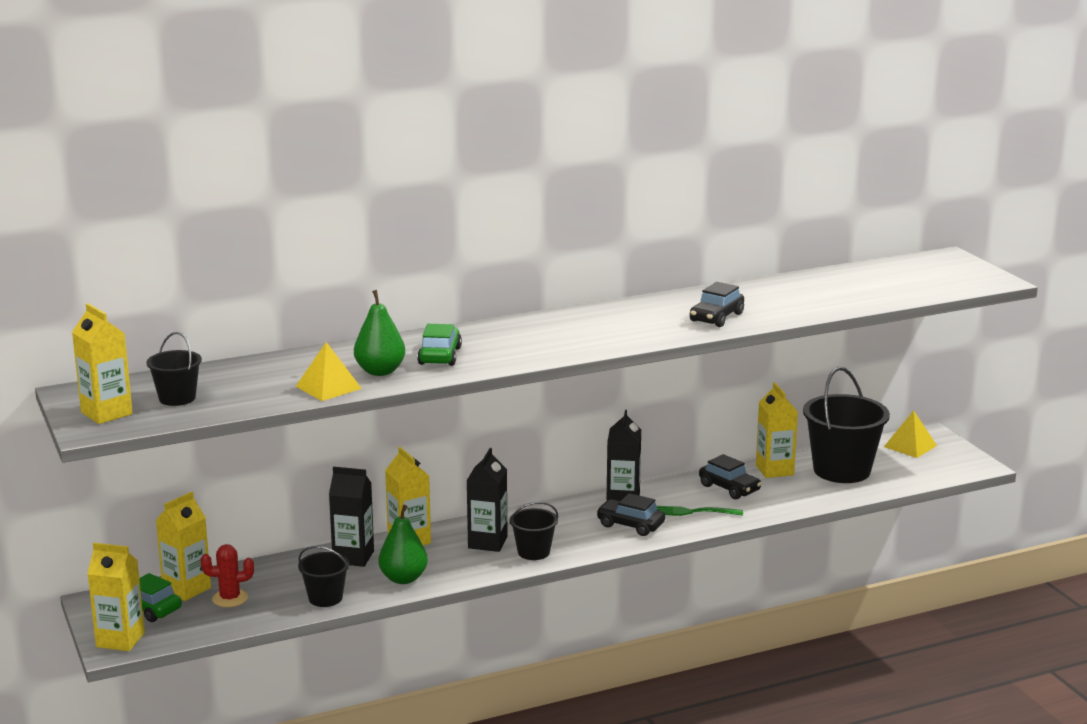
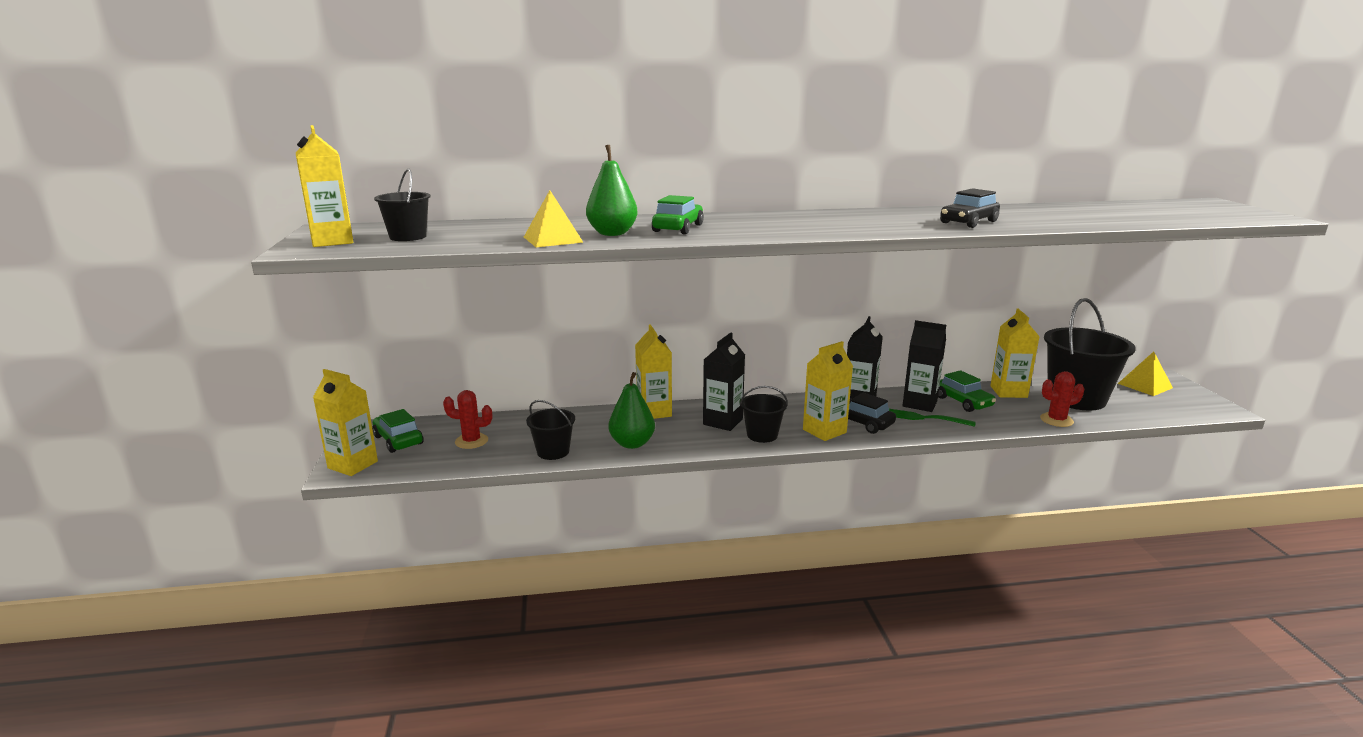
camera: 15 degrees right, 0 degrees up
yellow carton [156,492,211,601] -> yellow carton moved to [803,341,853,441]
black carton [329,467,374,567] -> black carton moved to [902,320,946,412]
black car [699,454,762,499] -> green car [938,370,996,412]
none -> red cactus [1040,371,1084,427]

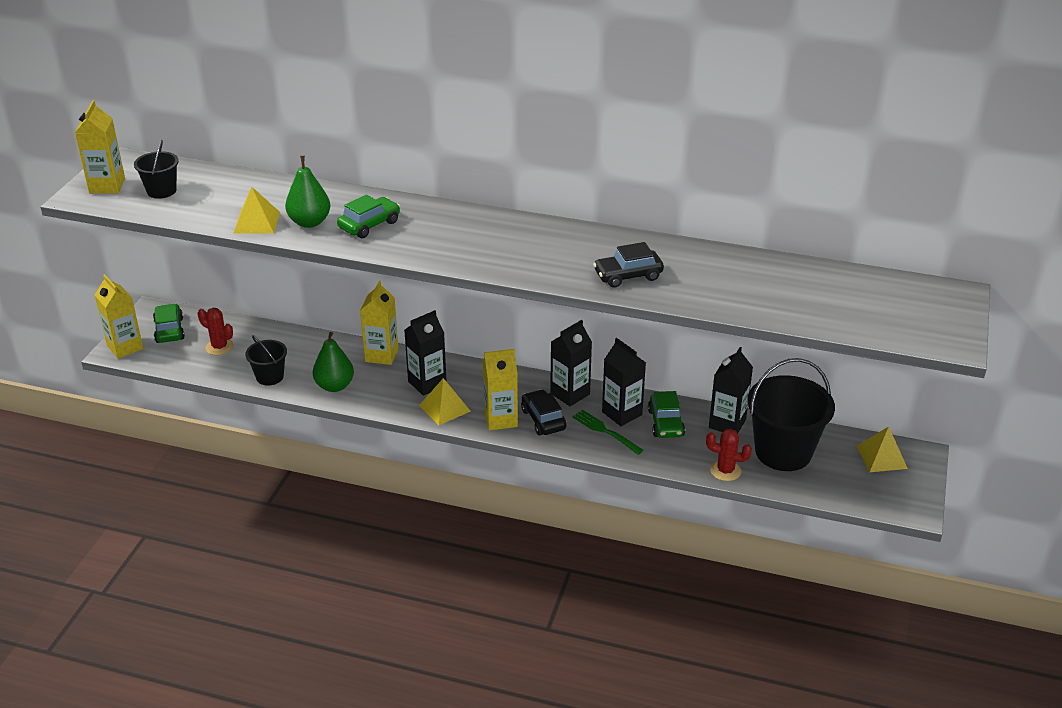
camera: 25 degrees right, 15 degrees up
black bucket [740,386,788,443] -> yellow pyramid [419,378,471,425]
yellow carton [990,309,1040,398] -> black carton [709,347,753,433]

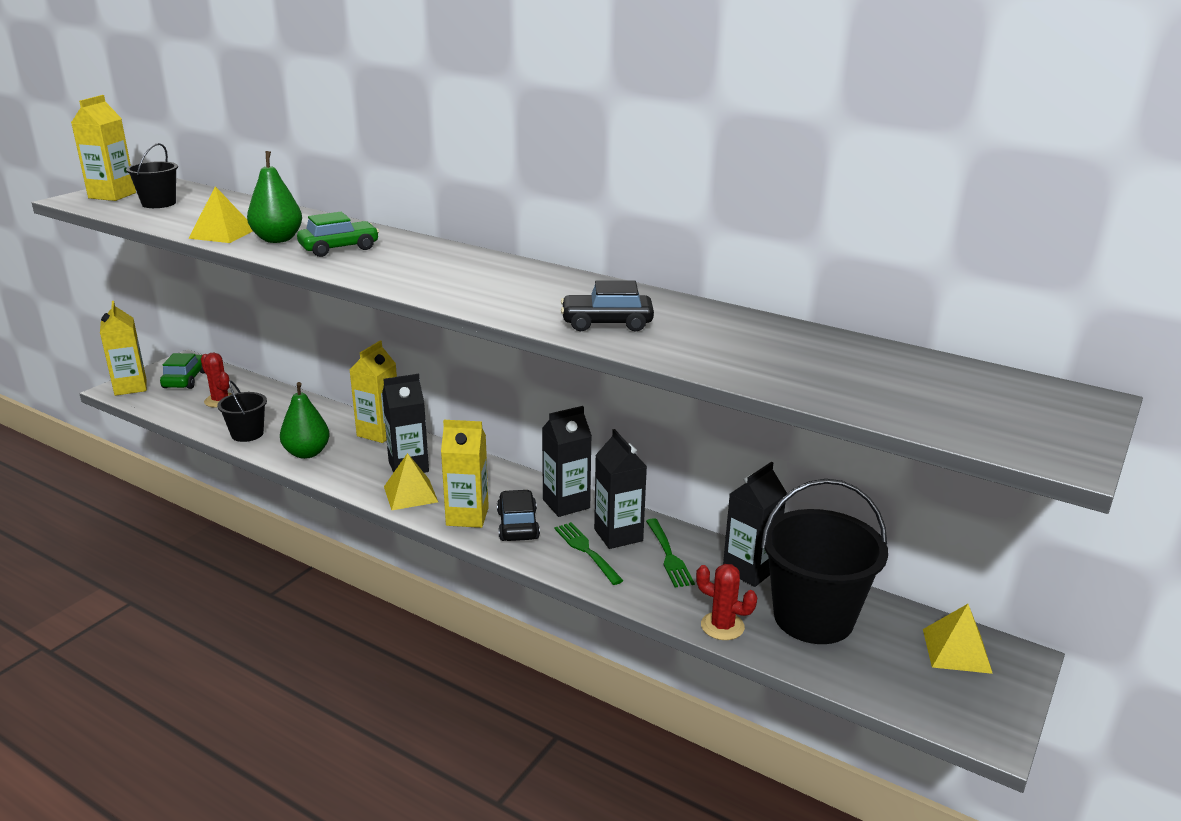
camera: 15 degrees right, 10 degrees down
green car [648,391,685,438] -> green fork [646,518,695,588]

